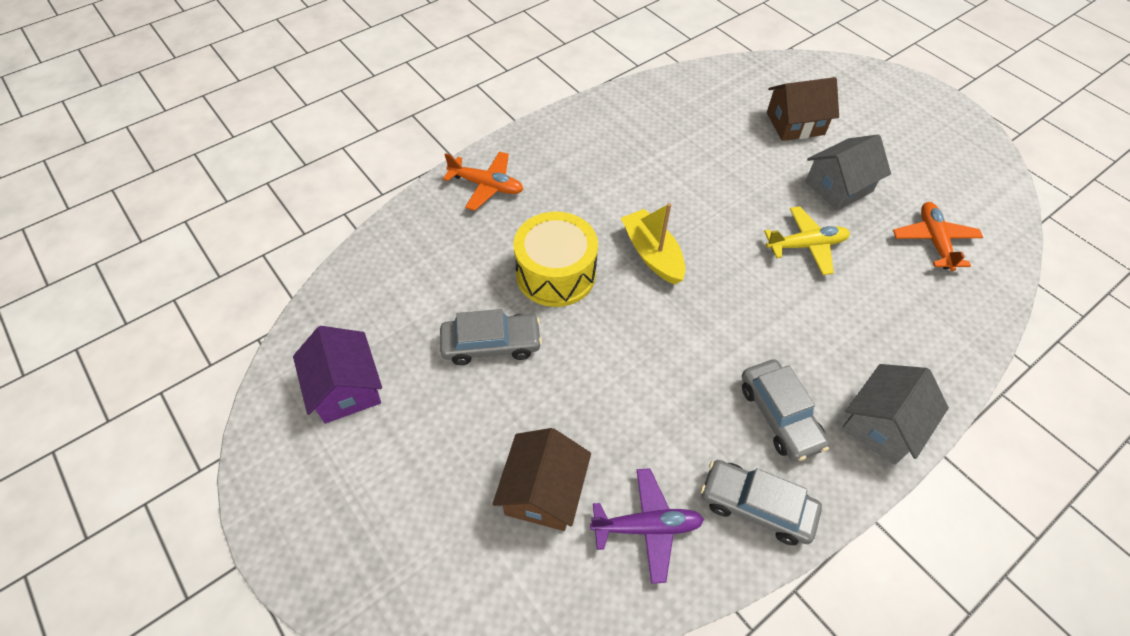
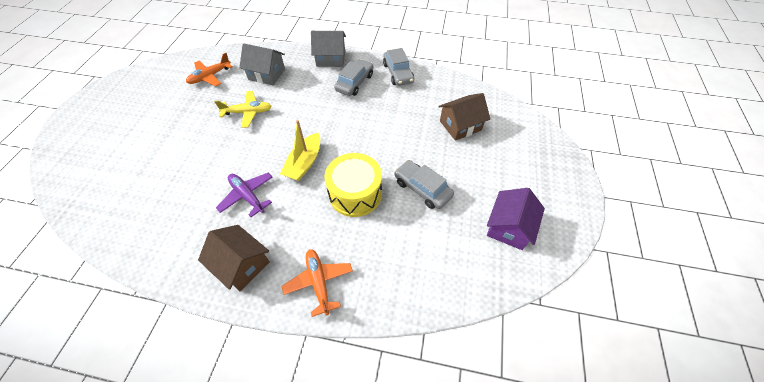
camera: 130 degrees left, 0 degrees up
purple plane [590,468,704,584] -> purple plane moved to [216,173,272,217]
yellow plane [764,206,850,275] -> yellow plane turned 135 degrees clockwise [214,91,271,128]
brown house [767,77,839,141] -> brown house moved to [198,225,270,291]
grey house [805,134,891,211] -> grey house moved to [239,44,285,85]

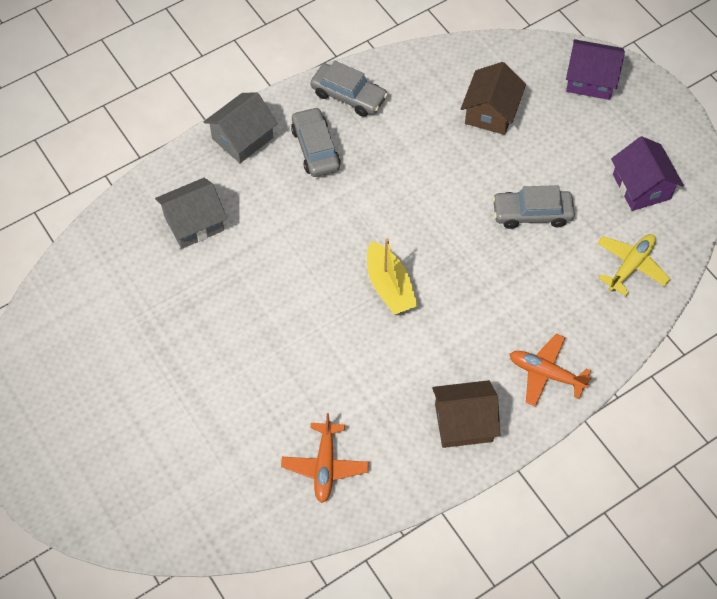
camera: 45 degrees left, 5 degrees up
orange plane [186,53,233,86] -> orange plane moved to [281,413,369,503]
yellow plane [214,91,271,128] -> yellow plane moved to [597,234,670,296]
purple plane [216,173,272,217] -> none
yellow drum [324,153,382,217] -> none
none -> purple house [566,39,625,100]

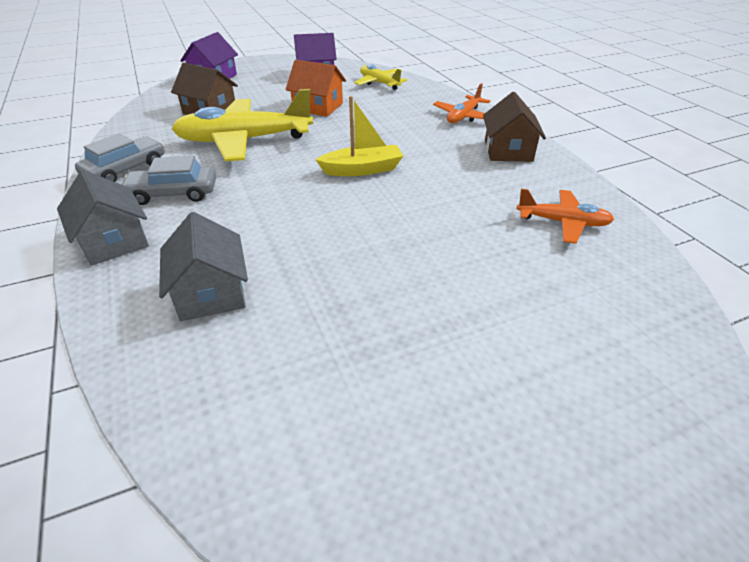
camera: 80 degrees left, 20 degrees down
grey car [492,185,575,229] -> orange house [286,60,346,117]
none -> yellow plane [172,89,313,161]

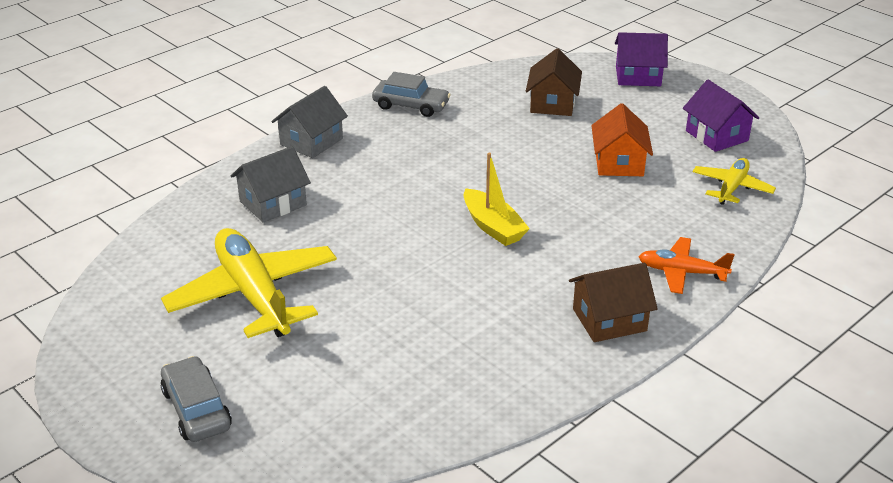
camera: 70 degrees right, 5 degrees down
grey car [122,156,216,205] -> grey car moved to [161,356,232,442]
yellow plane [172,89,313,161] -> yellow plane moved to [161,228,337,338]
orange plane [516,189,614,244] -> none

